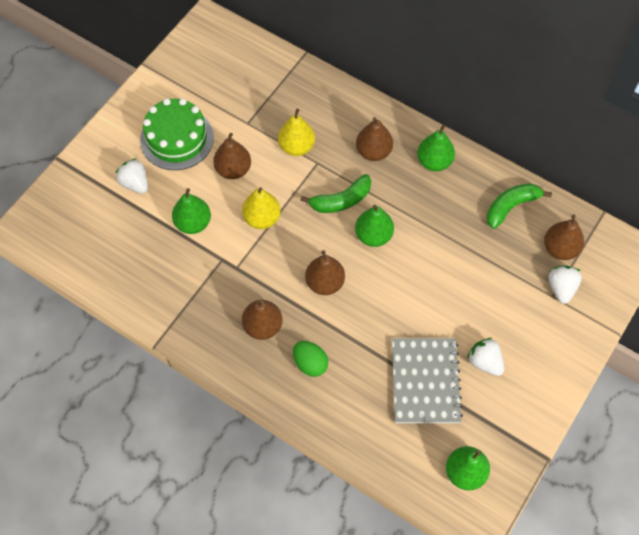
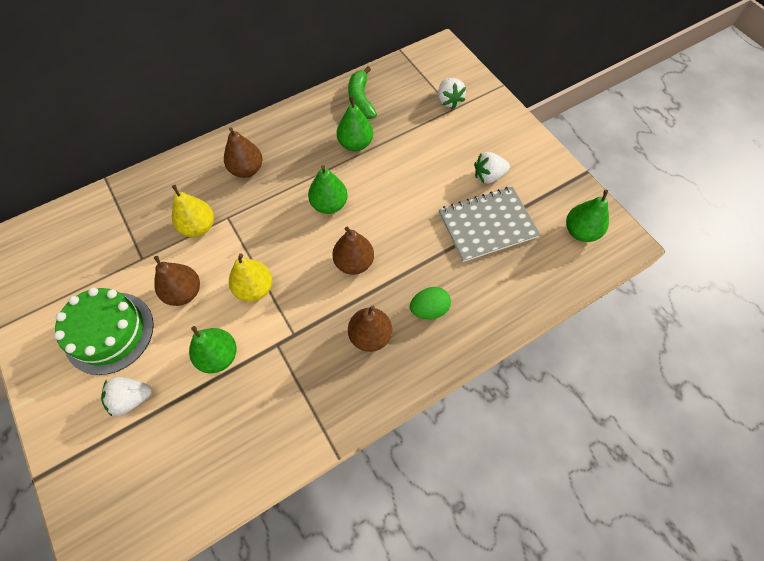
camera: 65 degrees left, 0 degrees up
green banana [300,174,371,213] -> none
grey notebook [392,338,463,423] -> grey notebook turned 45 degrees counterclockwise [439,187,540,262]
green pear [417,125,455,171] -> green pear moved to [337,96,373,151]
brown pear [544,214,584,260] -> none
white strawberry [548,265,582,304] -> white strawberry turned 135 degrees counterclockwise [438,78,466,109]

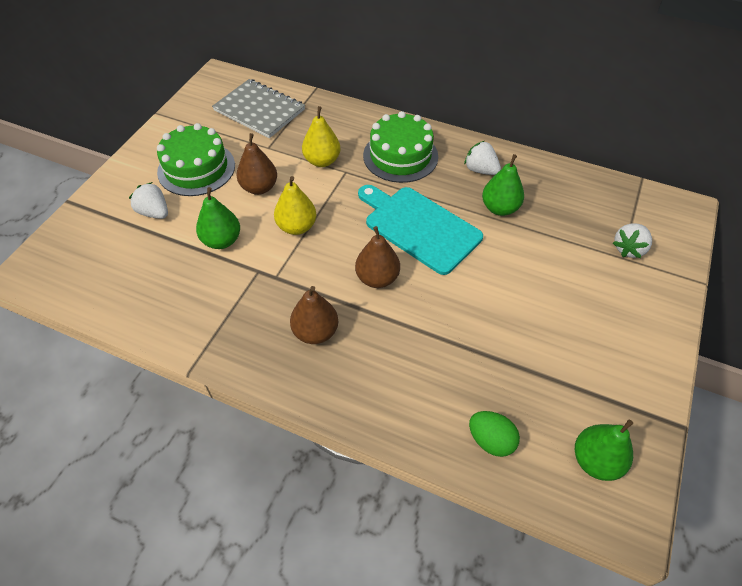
camera: 55 degrees right, 10 degrees down
brown pear [224,127,262,178] -> green cake [363,111,438,183]
green pear [308,165,348,214] -> turquoise cutting board [358,185,483,275]
green banana [348,67,377,119] -> none
green egg [410,287,451,319] -> green egg moved to [469,411,520,457]
grey notebook [439,187,540,262] -> grey notebook moved to [212,79,305,138]
white strawberry [474,152,510,184] -> white strawberry moved to [464,141,501,175]

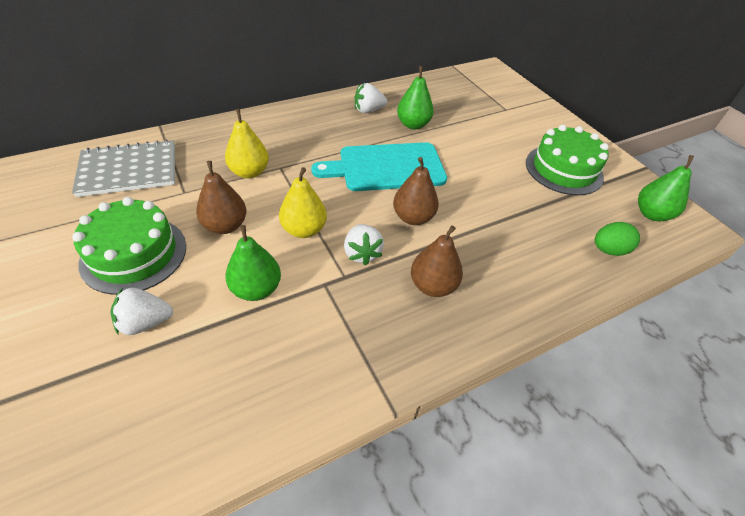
camera: 55 degrees left, 5 degrees down
green cake [363,111,438,183] -> green cake moved to [526,125,609,195]
white strawberry [613,223,652,258] -> white strawberry moved to [344,224,384,266]

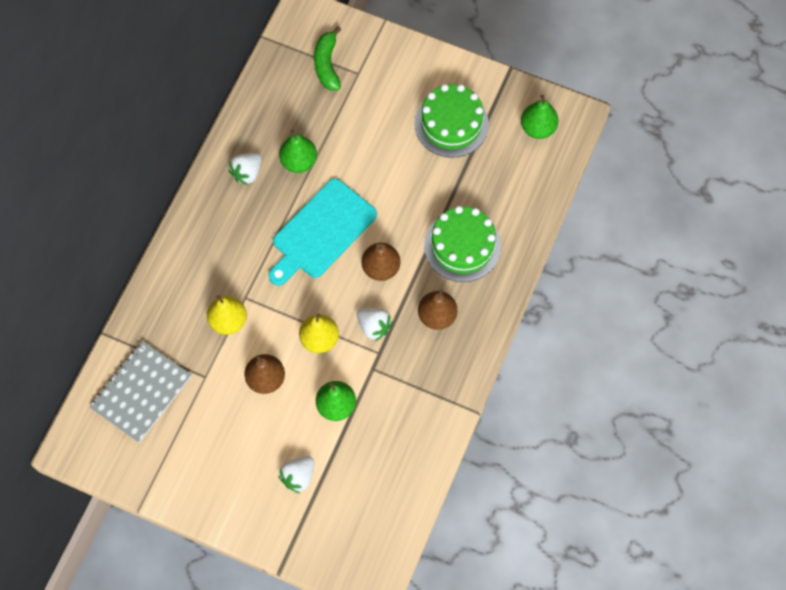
camera: 35 degrees left, 20 degrees up
green cake [72,197,186,295] -> green cake moved to [424,206,501,282]
green egg [595,222,640,256] -> none
none -> green banana [314,26,341,90]

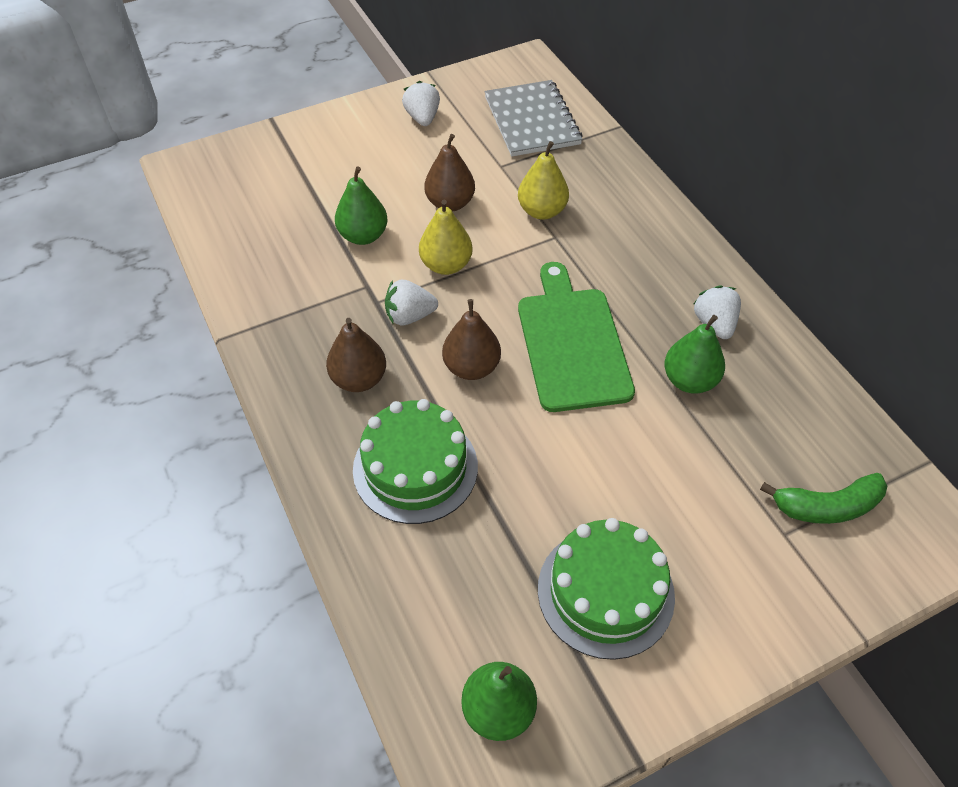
camera: 130 degrees right, 15 degrees down
turquoise cutting board [268,178,377,286] -> green cutting board [518,262,635,412]
white strawberry [279,456,314,493] -> white strawberry moved to [402,81,440,126]
green banana [314,26,341,90] -> green banana turned 135 degrees clockwise [760,473,887,524]

